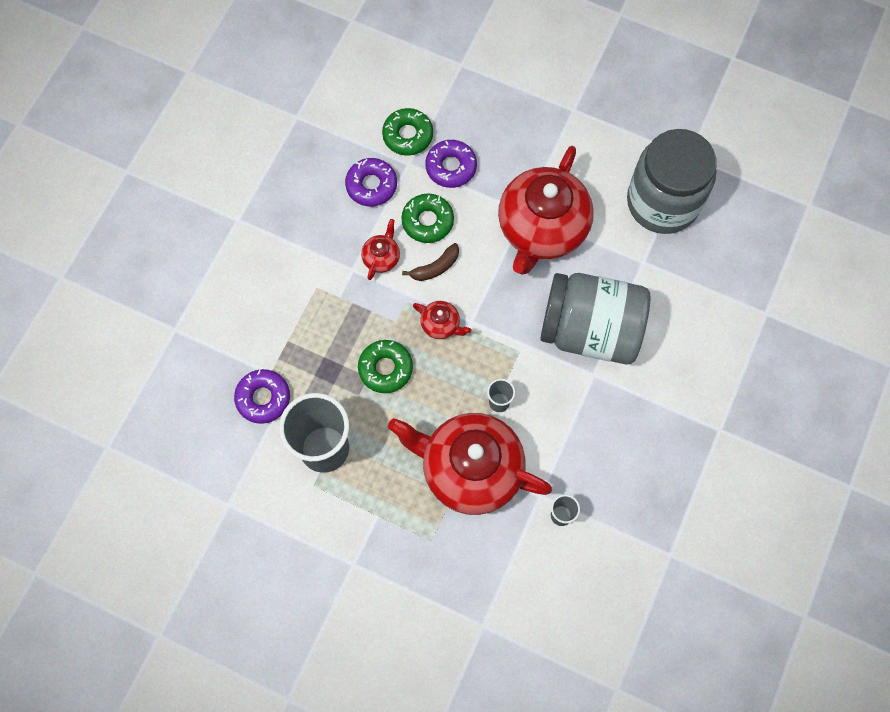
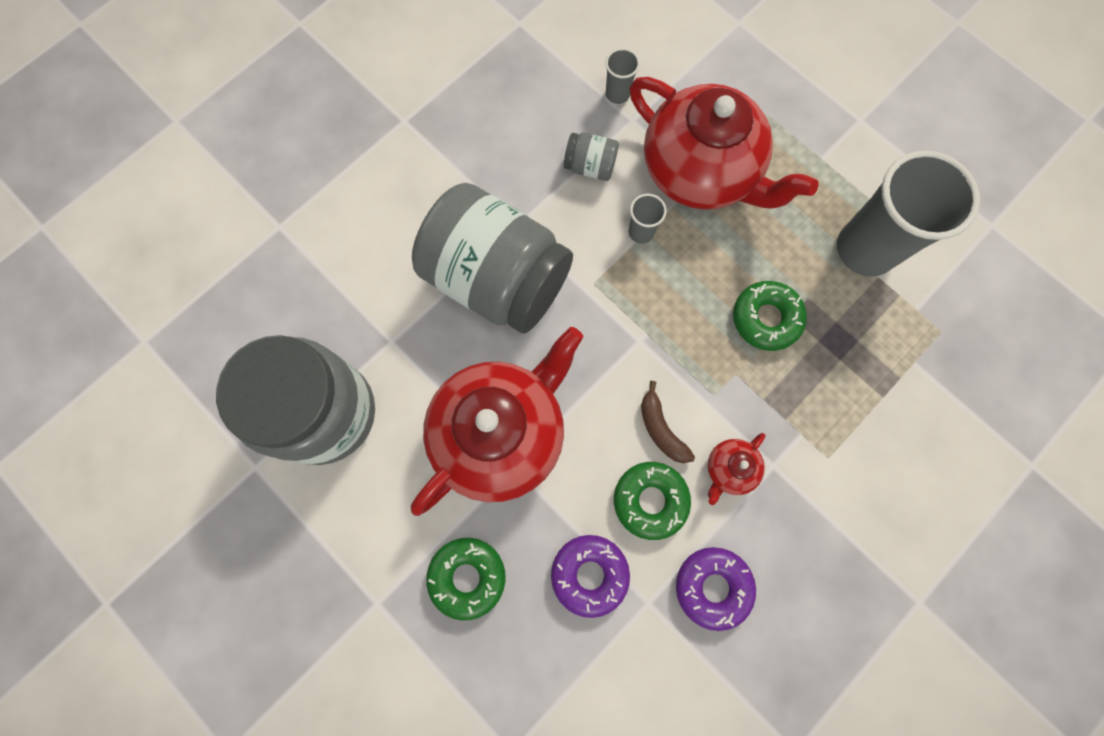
camera: 160 degrees left, 5 degrees up
purple donut [234,369,290,424] -> none
green donut [382,108,433,156] -> green donut moved to [426,538,506,621]
brown banana [402,243,459,281] -> brown banana turned 105 degrees counterclockwise [641,381,695,463]
red teapot [413,301,471,339] -> none
none -> grey jar [564,133,619,181]

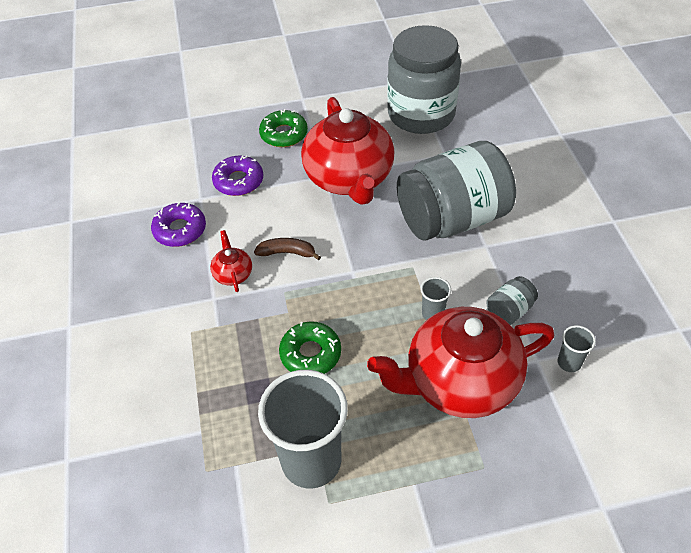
camera: 125 degrees right, 25 degrees down
green donut [614,462,691,540] -> none

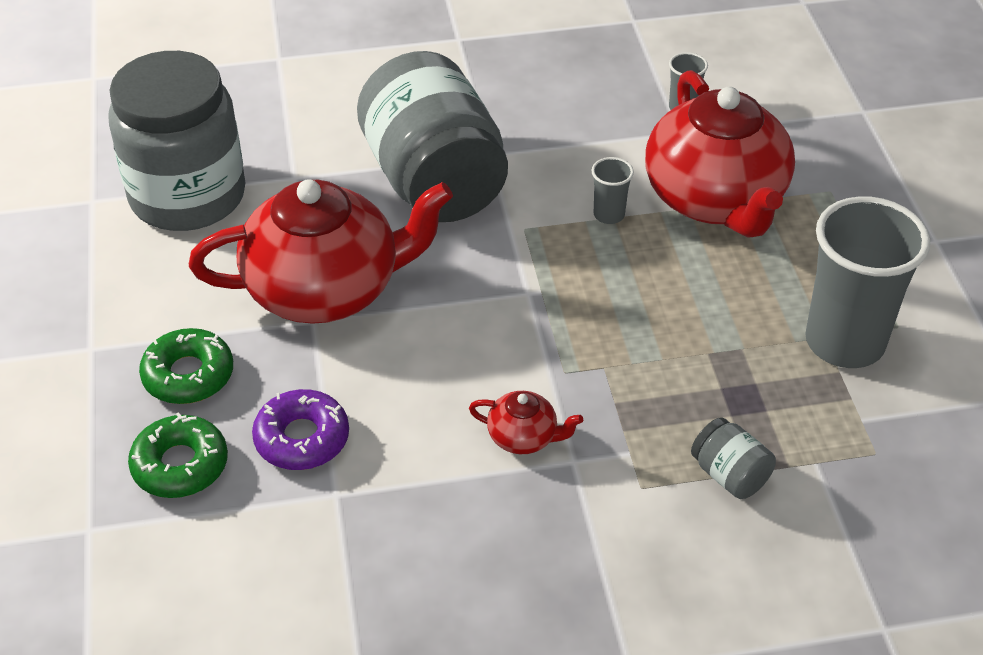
camera: 90 degrees left, 5 degrees down
purple donut [151,202,206,247] -> none
red teapot [210,230,252,292] -> red teapot turned 150 degrees counterclockwise [469,391,583,454]
brown banana [254,238,321,260] -> none
green donut [279,321,341,374] -> green donut moved to [128,412,228,498]
grey jar [486,276,538,325] -> grey jar moved to [691,417,776,499]

